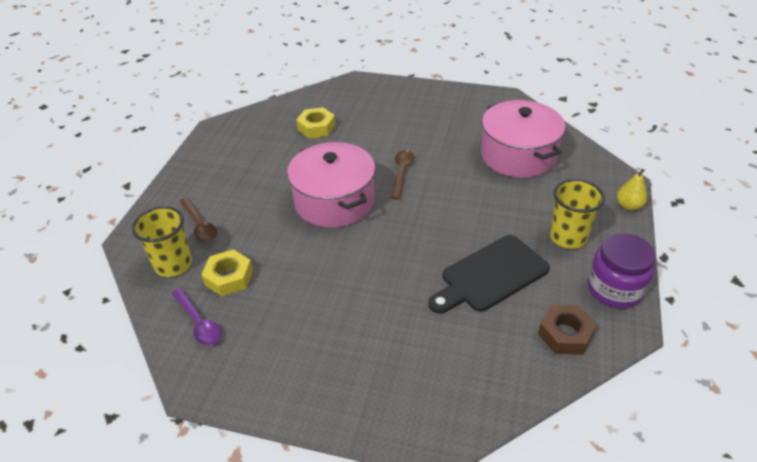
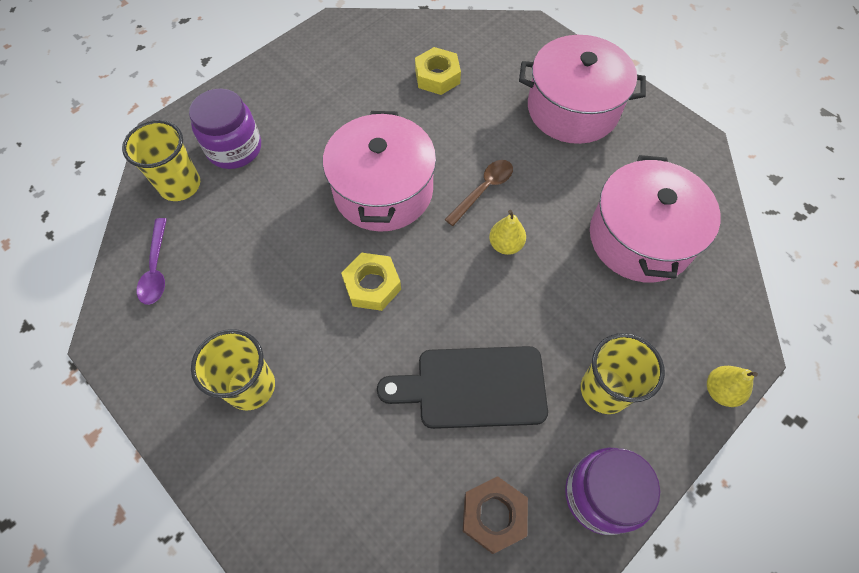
camera: 30 degrees right, 20 degrees up
brown spoon [180,197,217,241] -> purple jar [189,89,261,169]
yellow nut [201,249,253,296] -> yellow nut moved to [341,253,401,311]
none -> yellow cup [191,329,275,411]
none -> yellow pear [489,210,526,255]
none -> pink pot [519,35,646,144]

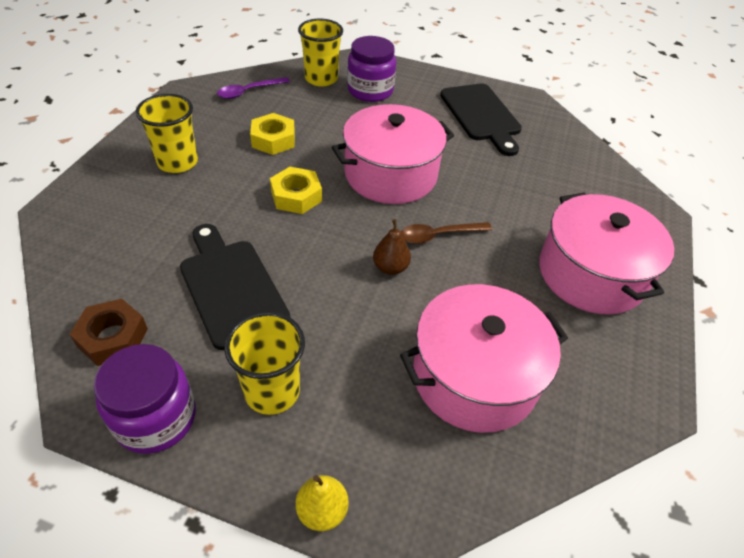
camera: 60 degrees right, 15 degrees down
yellow nut [415,47,461,95] -> yellow nut moved to [250,113,295,155]
brown spoon [444,160,513,226] -> brown spoon turned 150 degrees clockwise [401,222,492,244]
yellow pear [489,210,526,255] -> brown pear [373,219,411,275]
none -> black cutting board [440,83,522,156]

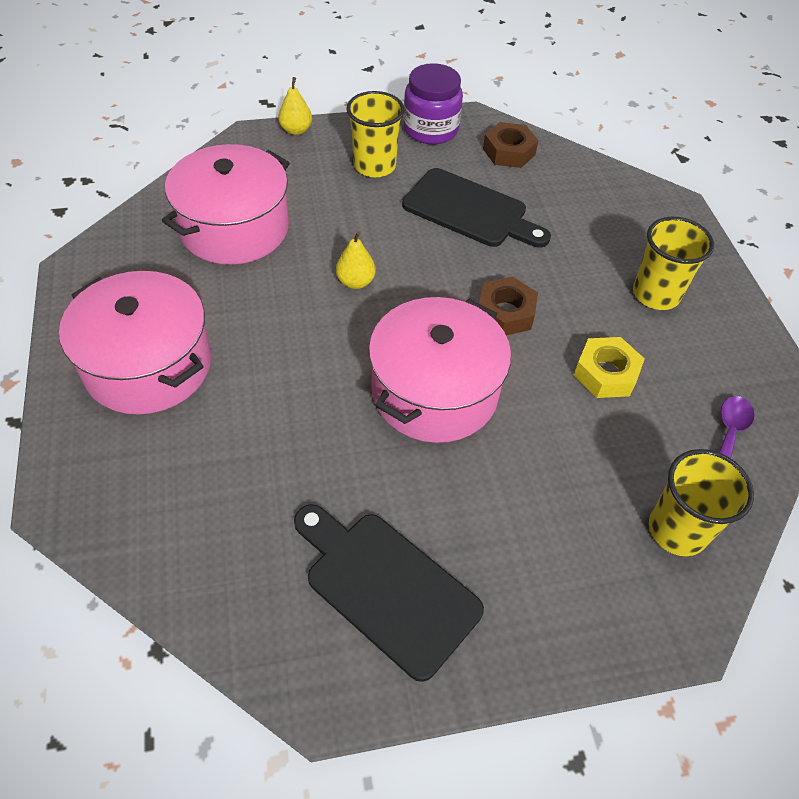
camera: 150 degrees right, 5 degrees up
yellow nut [270,167,322,214] -> brown nut [479,276,538,336]
purple jar [347,36,396,102] -> none
brown pear [373,219,411,275] -> yellow pear [336,231,376,289]
brown spoon [401,222,492,244] -> none

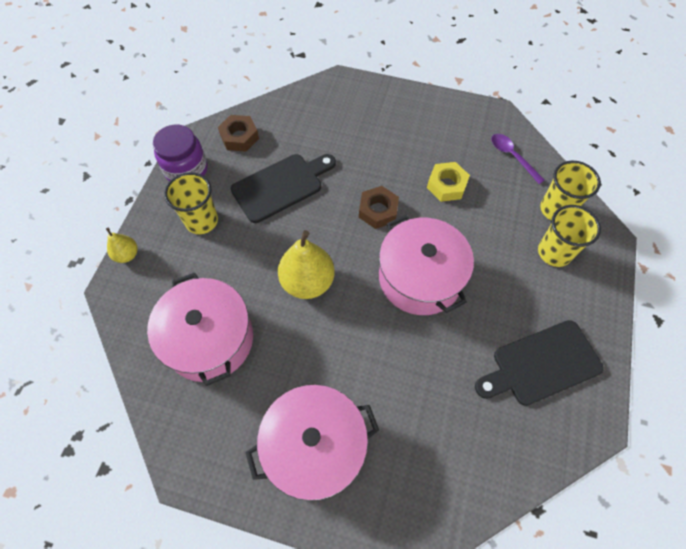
camera: 60 degrees left, 10 degrees up
yellow pear [336,231,376,289] -> yellow pear [278,230,334,299], size x1.90
yellow cup [633,217,714,310] -> yellow cup moved to [538,205,601,267]

